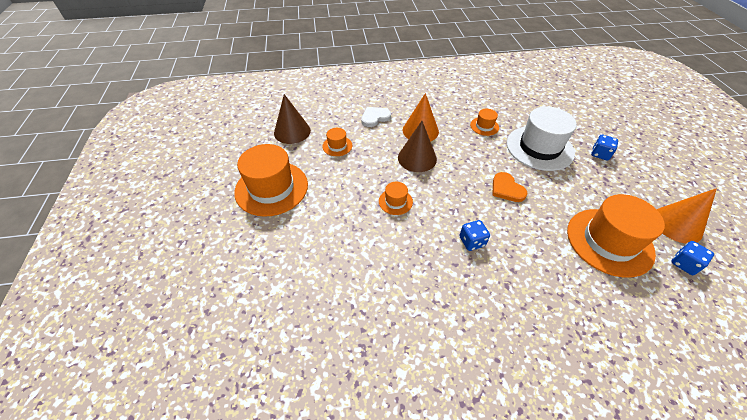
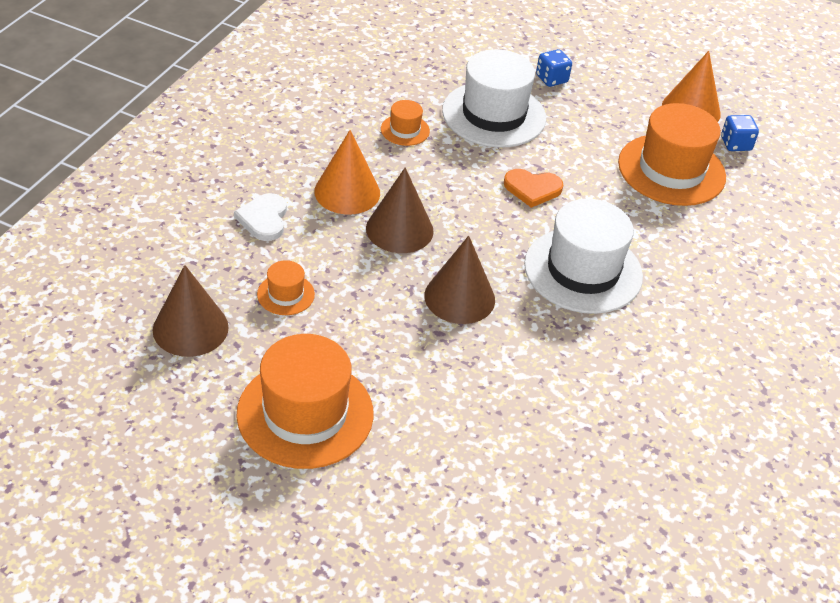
camera: 60 degrees left, 5 degrees down
orange hat [379,182,413,215] -> brown cone [424,236,495,324]
blue dice [459,220,490,251] -> white hat [524,199,643,314]

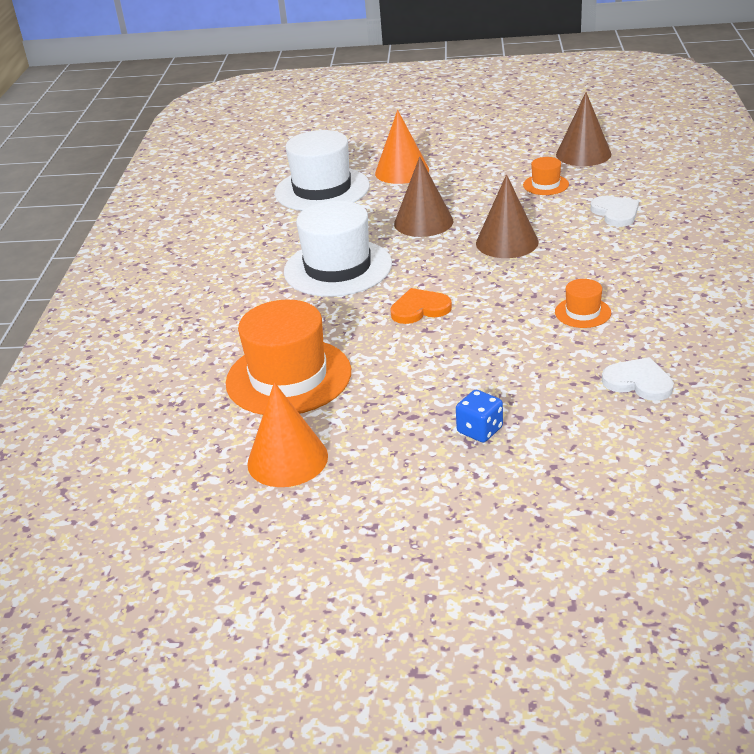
camera: 165 degrees right, 10 degrees down
orange hat [236,334,374,469] -> none
orange cone [314,130,380,214] -> orange cone moved to [375,110,429,184]
white hat [442,49,546,148] -> white hat moved to [275,130,370,211]
blue dice [721,115,759,151] -> none
none -> white heart [602,357,674,401]

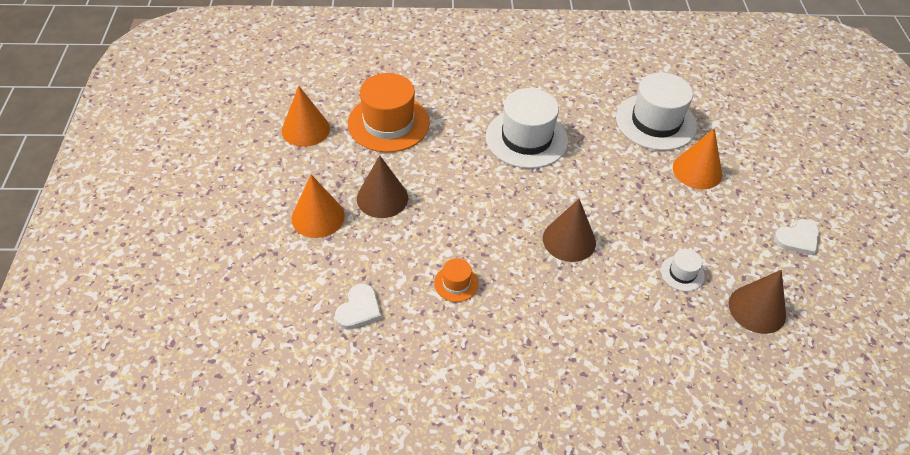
camera: 80 degrees right, 15 degrees up
orange heart [390,288,452,324] -> none
brown cone [394,157,453,237] -> brown cone moved to [357,155,408,218]
blue dice [456,390,503,443] -> orange cone [292,175,345,238]
orange hat [523,157,569,195] -> white hat [661,249,705,291]
white heart [590,196,639,227] -> white heart moved to [774,219,820,255]

